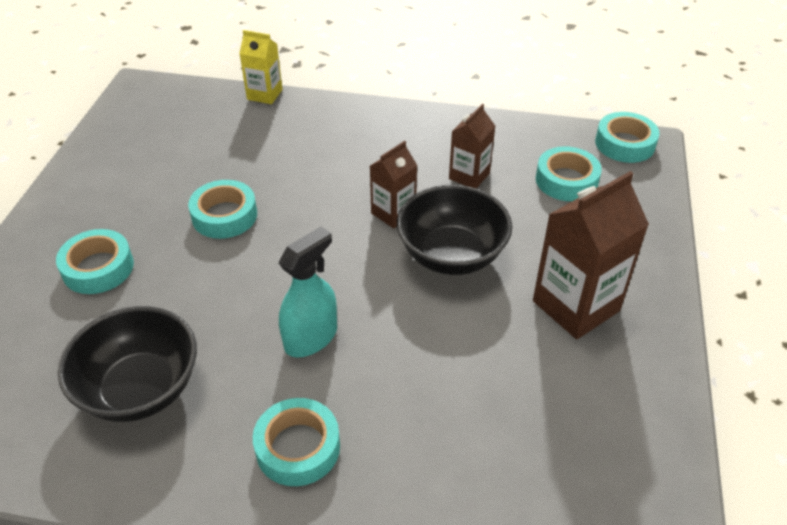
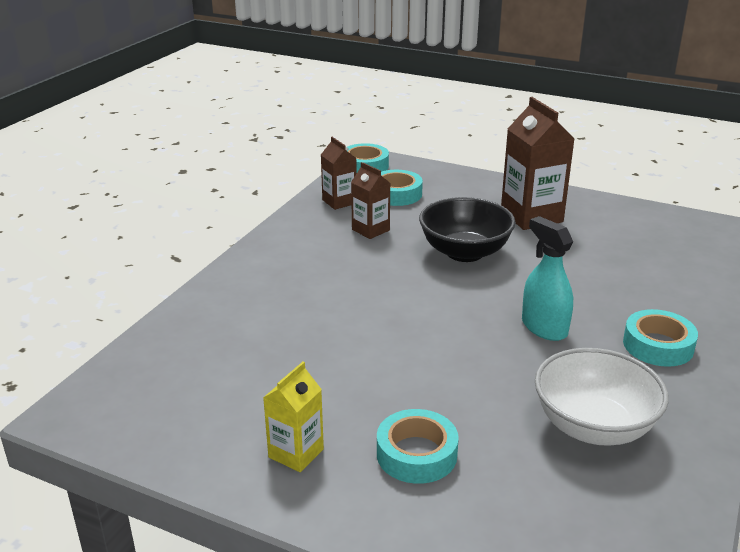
camera: 75 degrees left, 15 degrees down
black bowl [58,306,197,422] -> white bowl [535,348,669,446]
turquoise tape [188,180,257,239] -> none
yellow carton [239,30,282,104] -> yellow carton moved to [263,362,324,472]
brown carton [370,141,417,228] -> brown carton moved to [321,137,357,210]

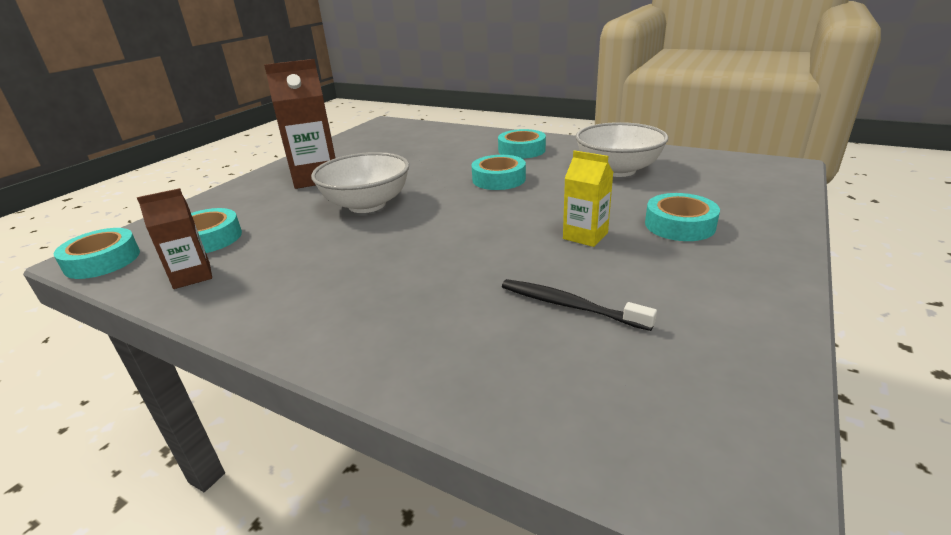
camera: 85 degrees left, 0 degrees up
yellow carton [263,362,324,472] -> yellow carton moved to [563,150,614,247]
brown carton [351,162,390,239] -> none
black bowl [419,197,516,262] -> white bowl [311,152,409,213]
turquoise spray bottle [522,216,573,341] -> turquoise tape [471,155,526,190]
none -> black toothbrush [502,279,657,331]

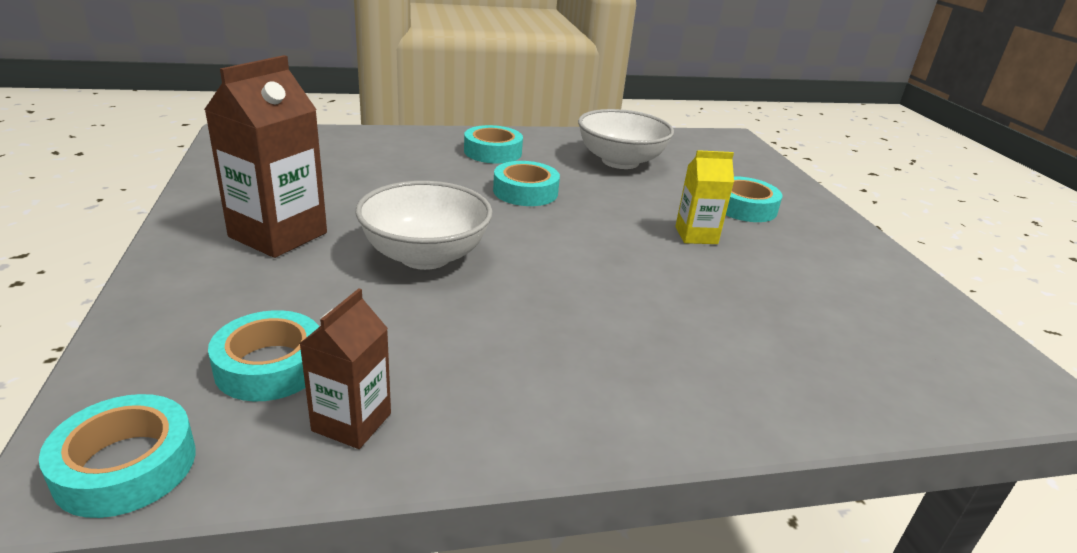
camera: 45 degrees left, 0 degrees up
black toothbrush [502,279,657,331] -> none

